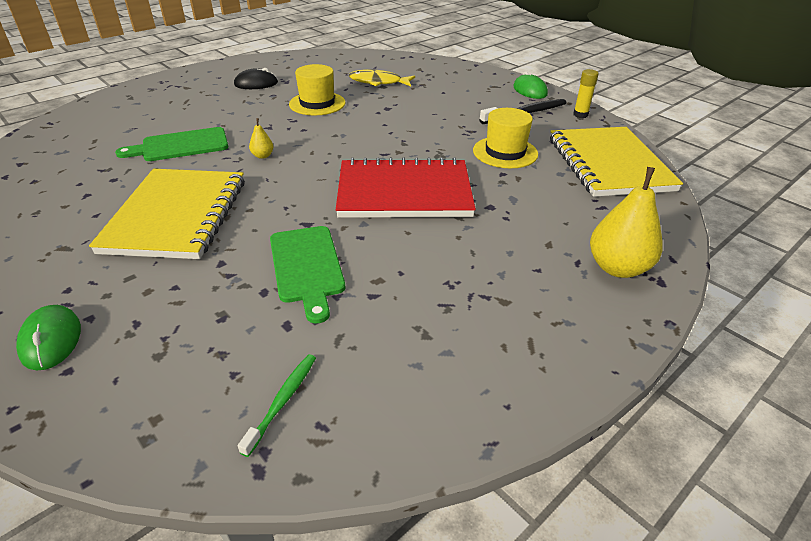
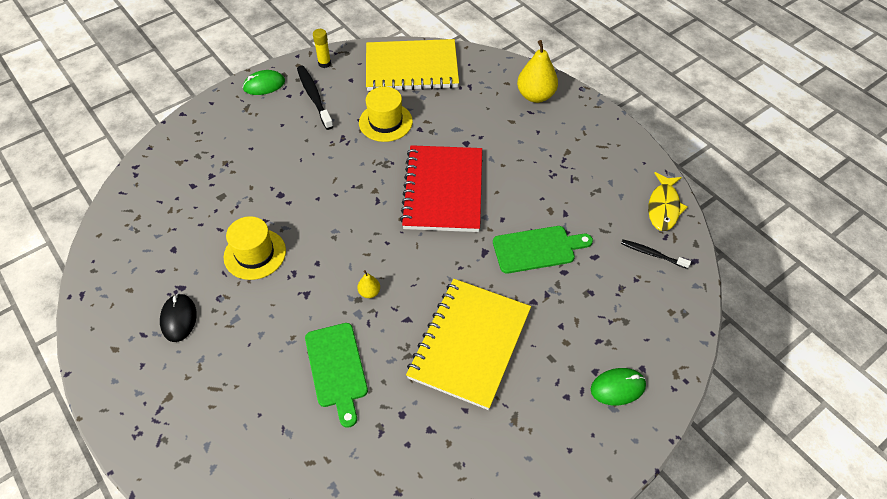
camera: 85 degrees left, 15 degrees up
yellow notebook [89,169,245,259] -> yellow notebook turned 75 degrees counterclockwise [406,279,531,410]
green toothbrush [238,354,316,457] -> black toothbrush [621,239,691,269]
yellow fish [349,69,415,86] -> yellow fish moved to [648,172,687,231]

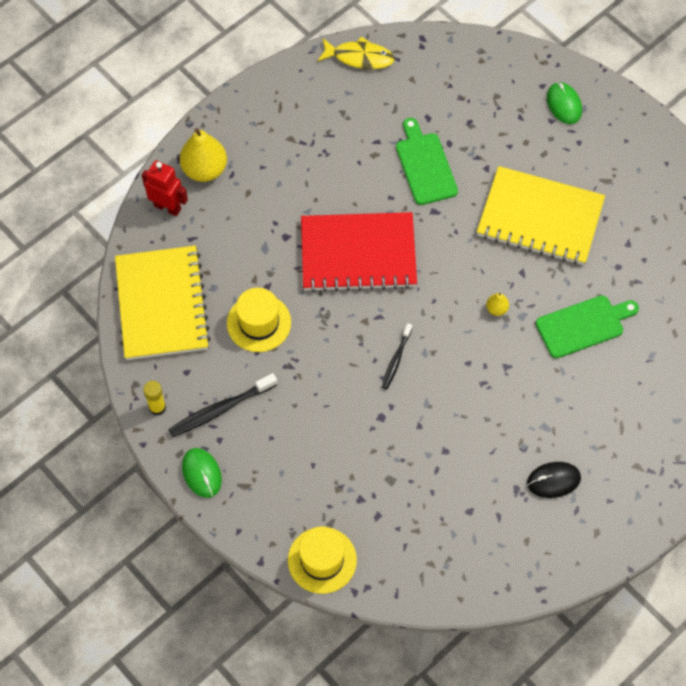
camera: 95 degrees left, 10 degrees up
yellow hat [224,216,286,280] -> yellow hat moved to [288,526,357,594]
black toothbrush [621,239,691,269] -> black toothbrush moved to [382,323,412,390]
none -> red robot [142,160,188,216]

